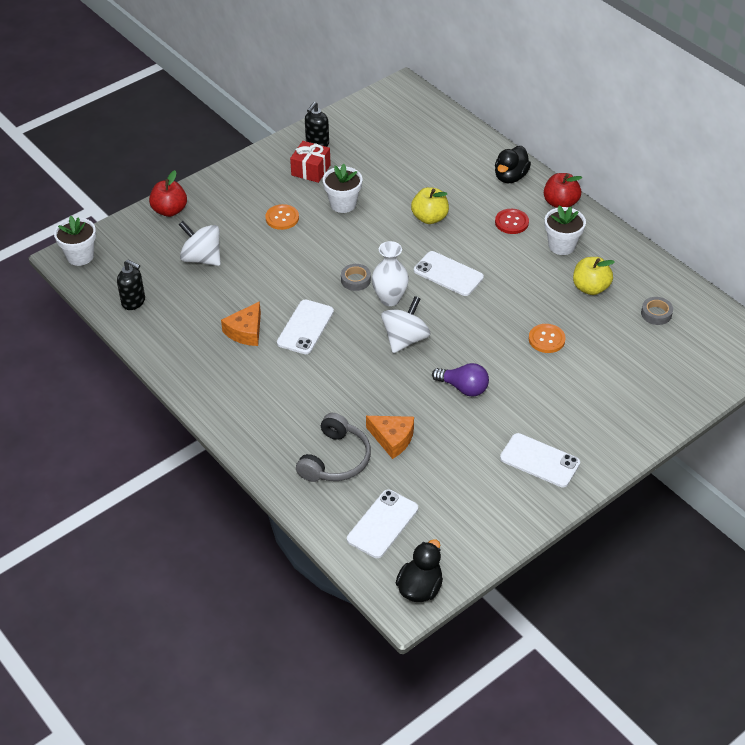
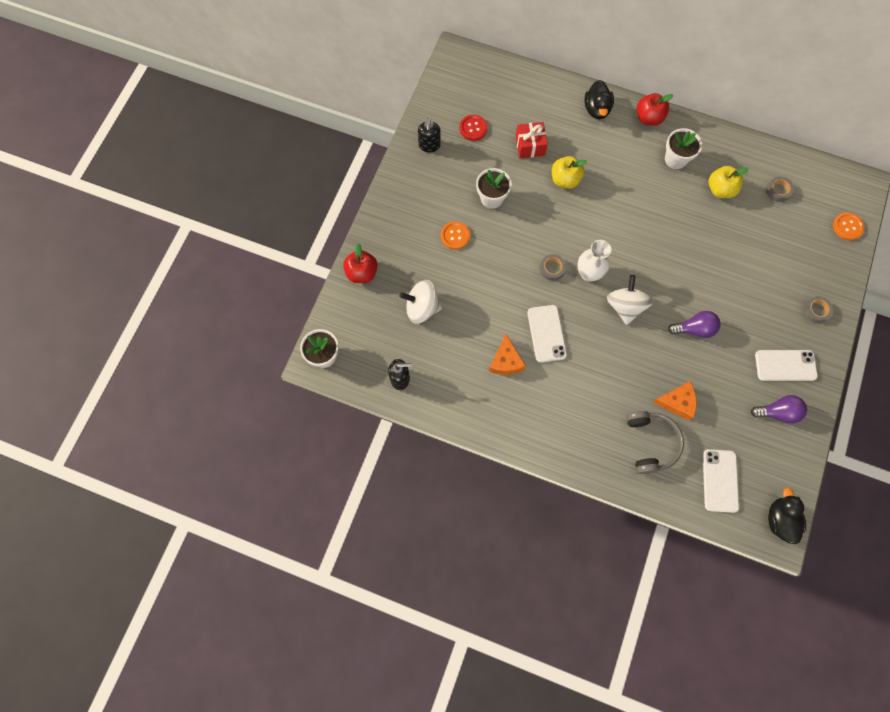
camera: 30 degrees left, 25 degrees up
red gift [290,141,331,183] -> red gift moved to [515,122,548,158]
white phone [414,251,484,296] -> none
red button [495,209,529,234] -> red button moved to [460,115,488,141]
orange button [529,324,566,353] -> orange button moved to [833,212,864,240]
none -> purple light bulb [751,395,807,423]
none -> grey tape [803,296,833,323]

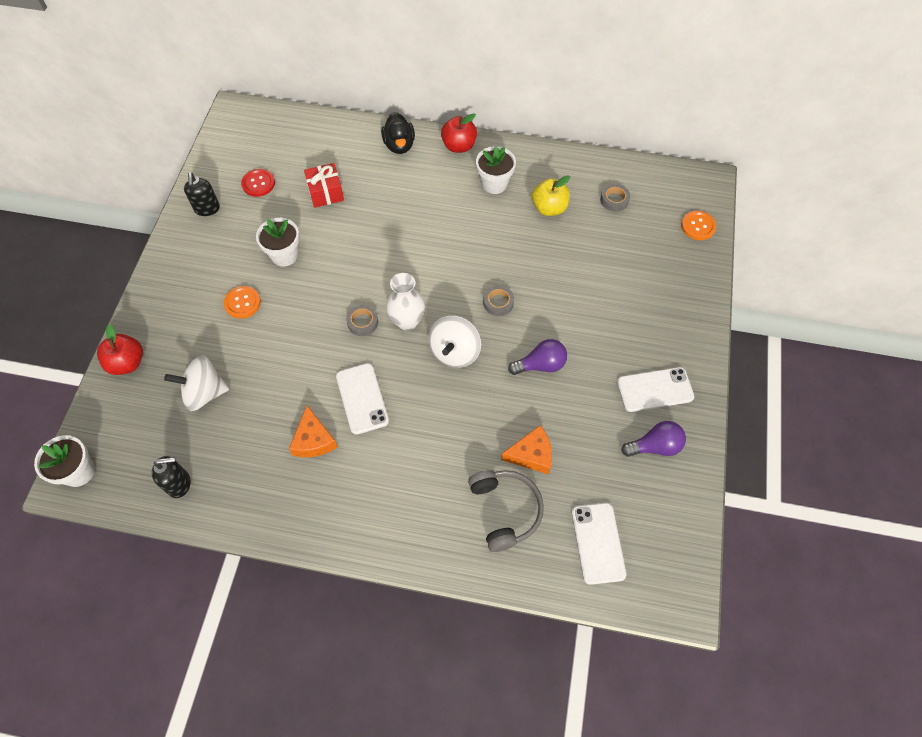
camera: 10 degrees left, 10 degrees down
yellow apple [552,156,587,189] -> none
white spinning top [607,275,653,325] -> white spinning top turned 150 degrees counterclockwise [428,316,481,368]
black duck [768,488,806,544] -> none
grey tape [803,296,833,323] -> grey tape moved to [483,285,514,316]

